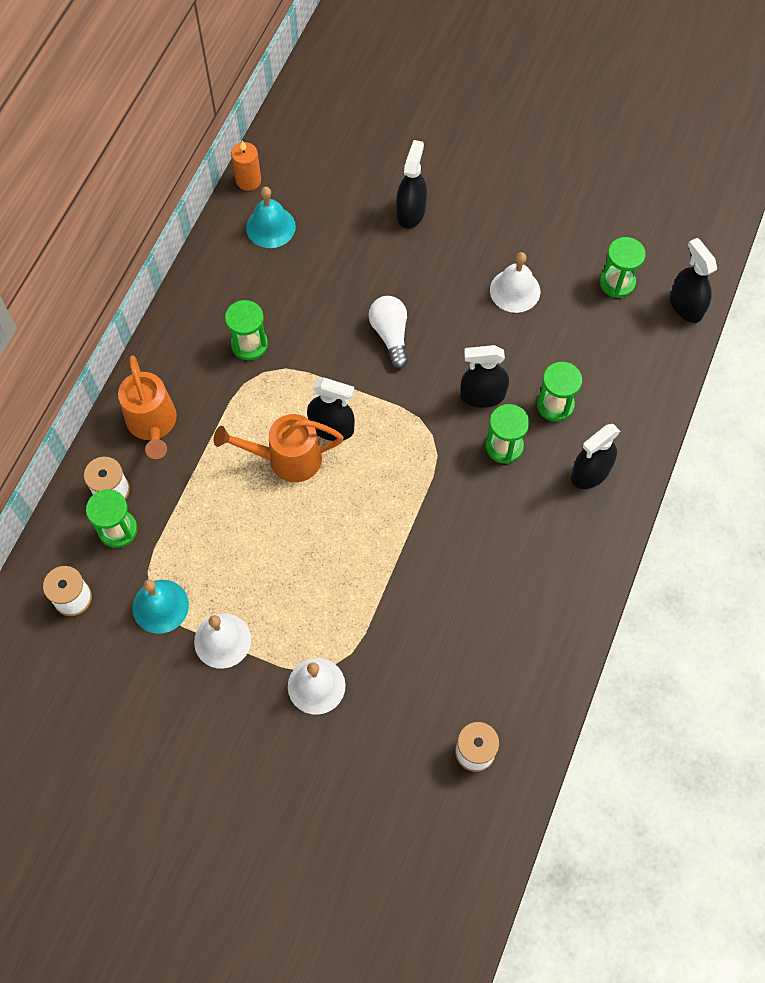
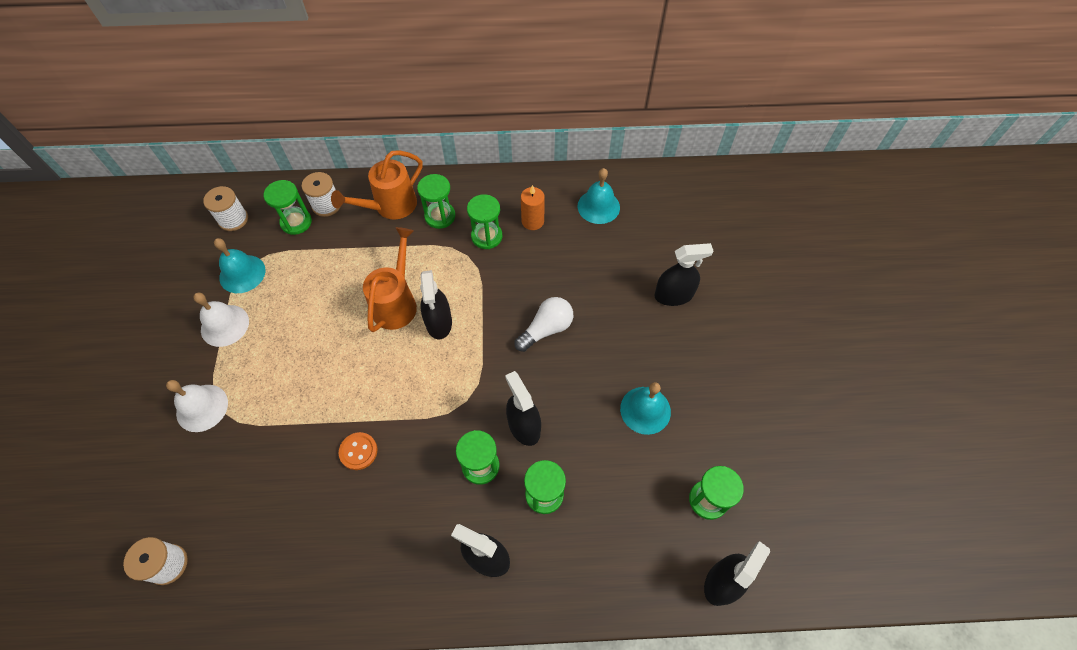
camera: 65 degrees right, 5 degrees down
orange watering can [214,414,344,482] -> orange watering can turned 45 degrees clockwise [363,227,417,332]
orange candle [231,141,261,191] -> orange candle moved to [521,185,545,230]
white bell [490,252,540,313] -> turquoise bell [620,382,671,435]
none -> orange button [339,432,377,470]
none -> green hourglass [417,174,455,229]

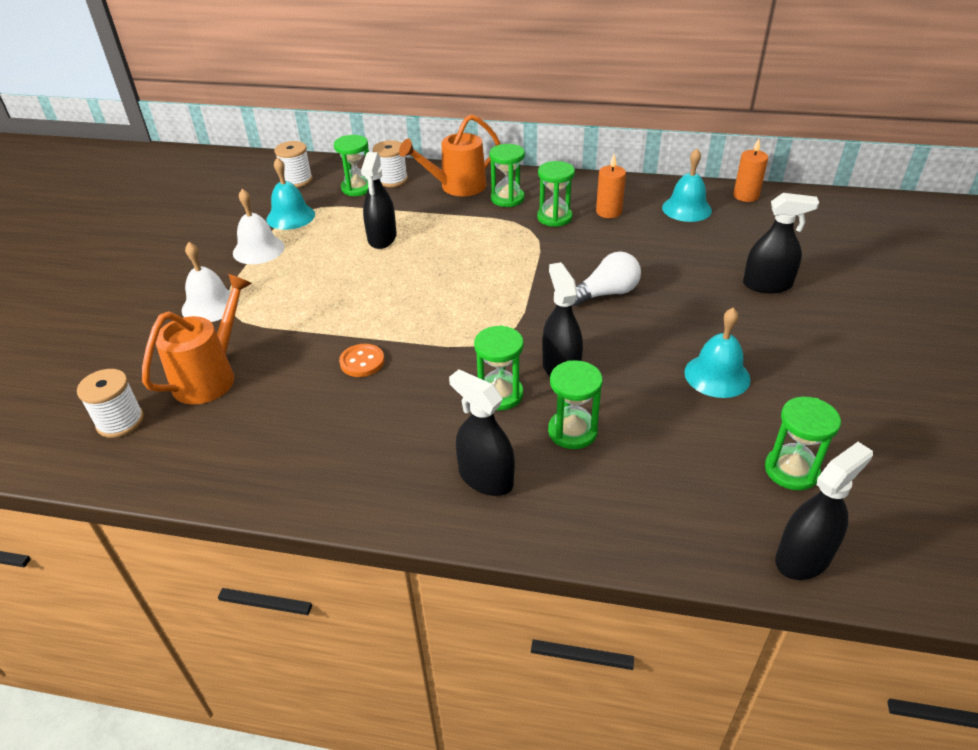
camera: 15 degrees right, 20 degrees down
orange watering can [363,227,417,332] -> orange watering can moved to [142,274,252,404]
black spray bottle [420,270,452,339] -> black spray bottle moved to [361,152,397,249]
none -> orange candle [733,138,768,202]

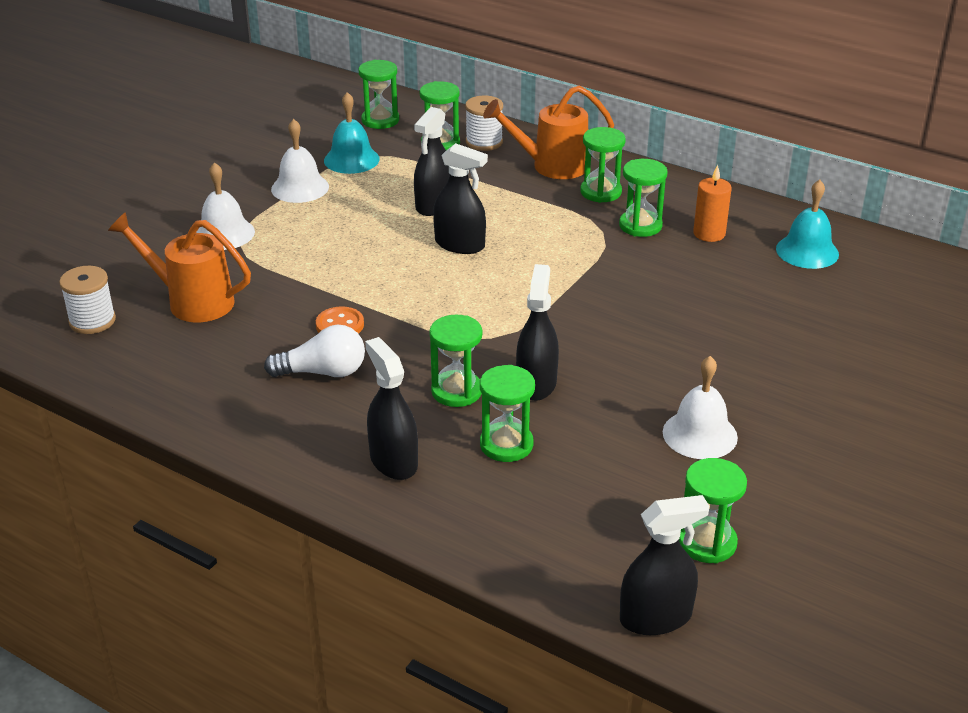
camera: 20 degrees right, 5 degrees down
orange watering can [142,274,252,404] -> orange watering can turned 120 degrees counterclockwise [108,212,251,322]
white spool [274,141,313,187] -> green hourglass [359,60,399,129]
white light bulb [573,252,641,306] -> white light bulb moved to [264,325,365,377]
turquoise bell [684,308,750,398] -> white bell [663,356,738,459]
orange candle [733,138,768,202] -> none
black spray bottle [743,193,819,293] -> black spray bottle moved to [433,143,488,254]

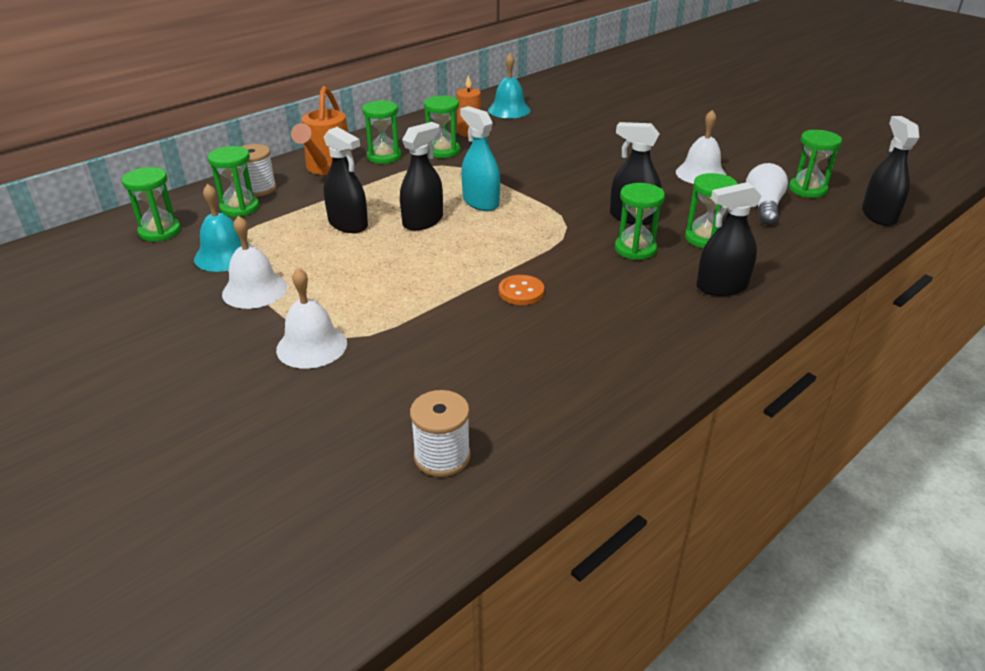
camera: 75 degrees left, 0 degrees up
orange watering can [108,212,251,322] -> none
white light bulb [264,325,365,377] -> white light bulb moved to [746,163,788,225]
none -> turquoise spray bottle [460,106,500,211]

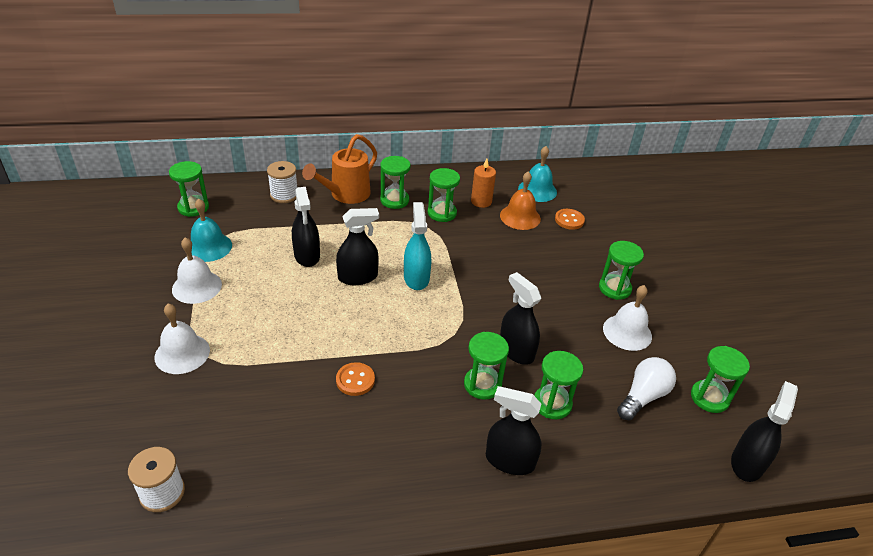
camera: 30 degrees right, 5 degrees up
green hourglass [208,146,259,217] -> green hourglass moved to [599,241,644,300]
none -> orange bell [500,171,541,230]
none -> orange button [555,209,585,230]

